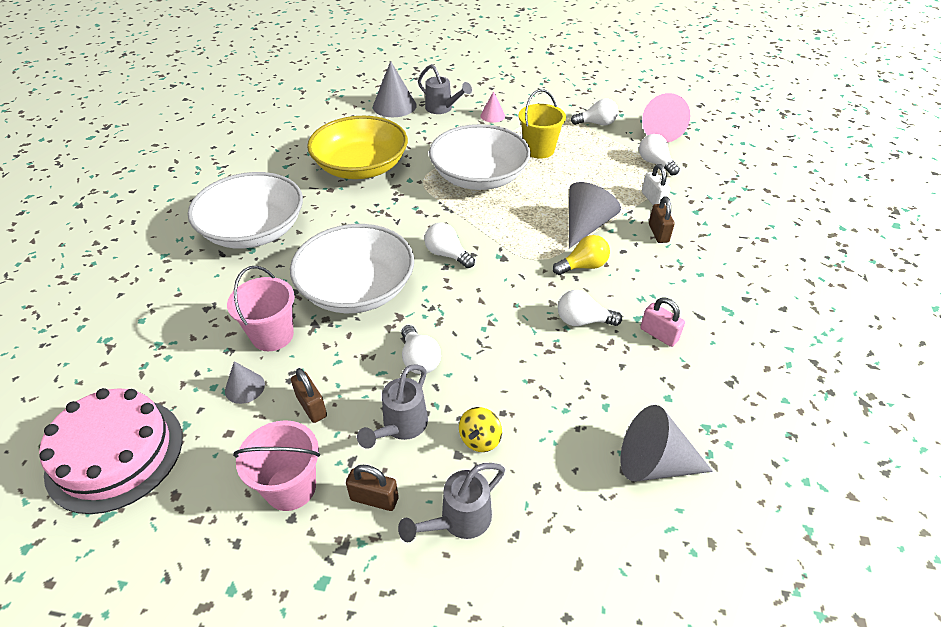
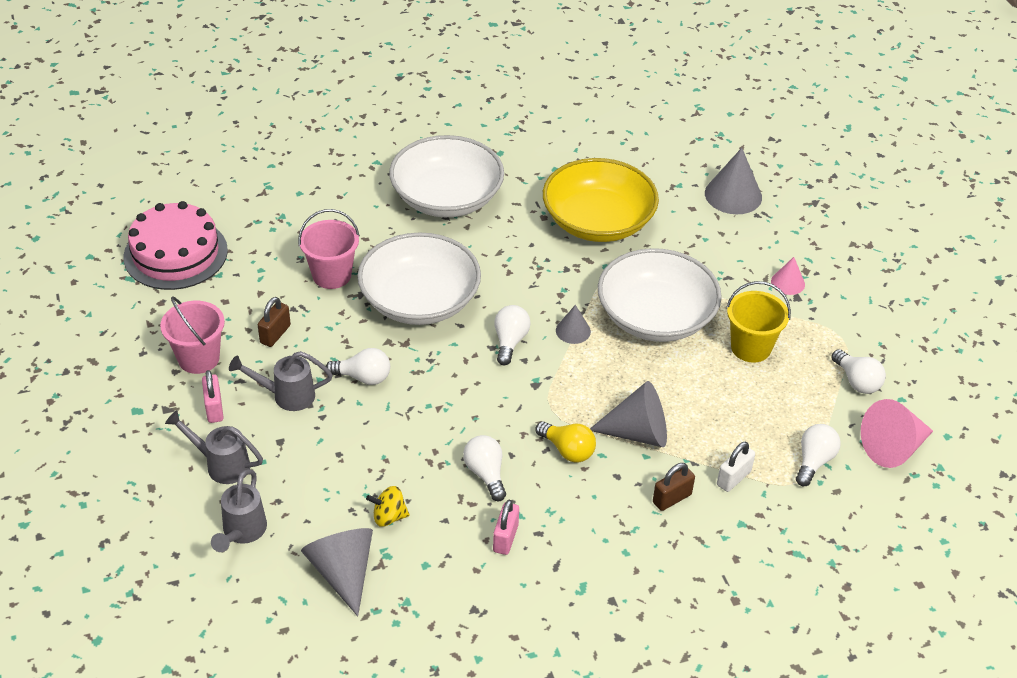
camera: 60 degrees right, 0 degrees up
grey cone [225,361,265,404] -> grey cone moved to [556,305,591,344]
brown padlock [346,465,399,511] -> pink padlock [202,370,224,423]
white light bulb [401,325,441,374] -> white light bulb turned 120 degrees counterclockwise [326,348,390,385]
grey watering can [418,64,472,114] -> grey watering can moved to [211,469,267,552]
yellow spinning top [459,407,502,452] -> yellow spinning top moved to [366,486,410,527]

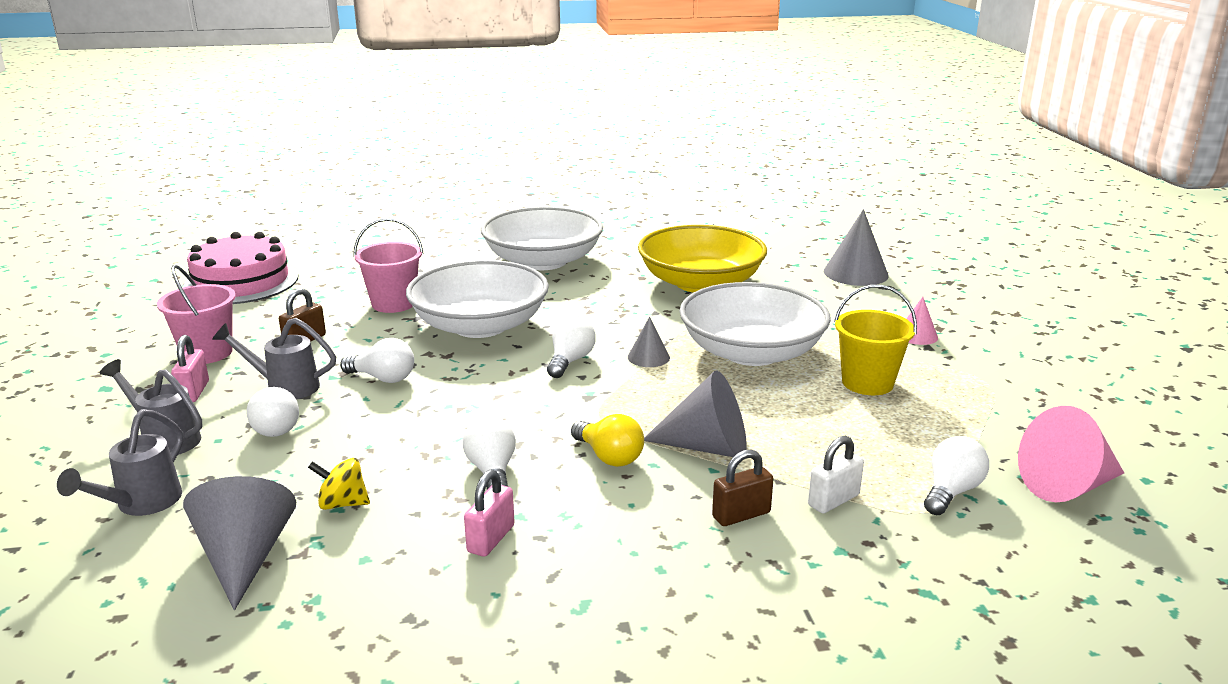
camera: 10 degrees right, 20 degrees down
white light bulb [831,349,886,394] -> white light bulb moved to [246,387,299,437]

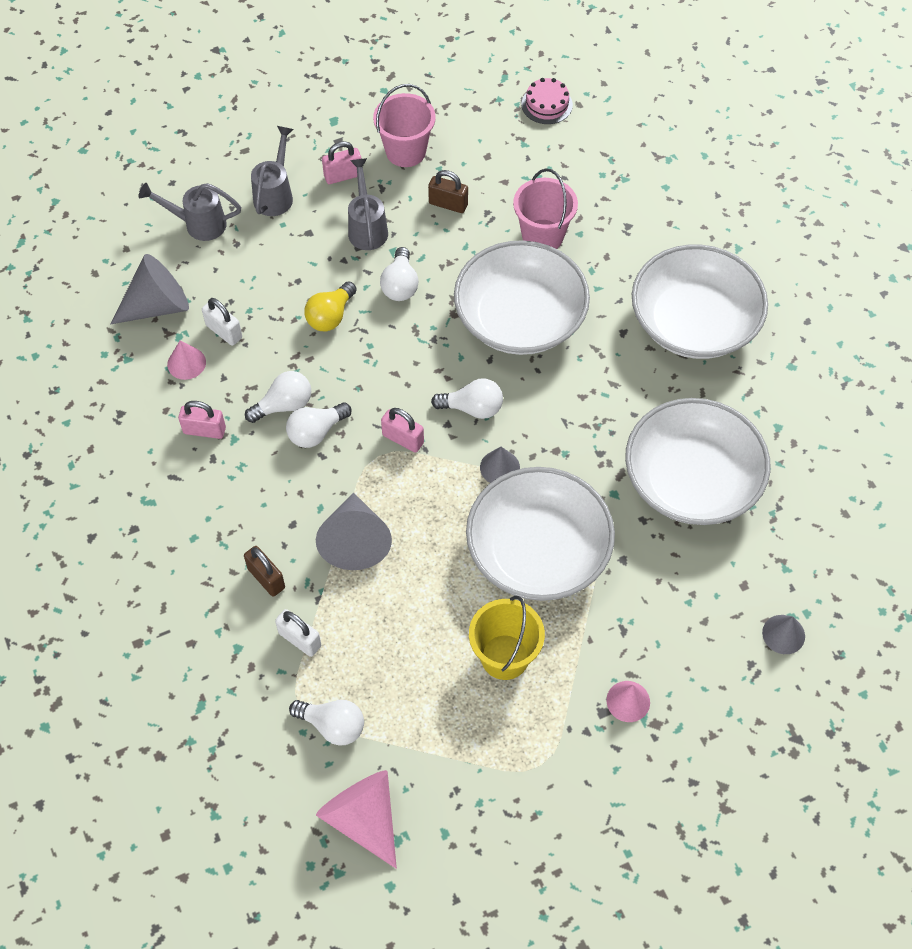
camera: 75 degrees right, 35 degrees up
pink cake [183,232,298,304] -> pink cake [521,78,573,124], size x0.49
white light bulb [246,387,299,437] -> white light bulb moved to [286,402,352,448]
yellow spinning top [308,458,370,510] -> white padlock [202,298,242,346]
yellow light bulb [571,414,644,467] -> yellow light bulb moved to [304,281,357,331]
yellow bowl [638,225,767,293] -> white bowl [625,398,771,525]
grey cone [824,209,889,286] -> grey cone [762,615,805,654], size x0.56
none -> pink cone [167,341,206,380]
none -> pink padlock [381,408,424,453]

